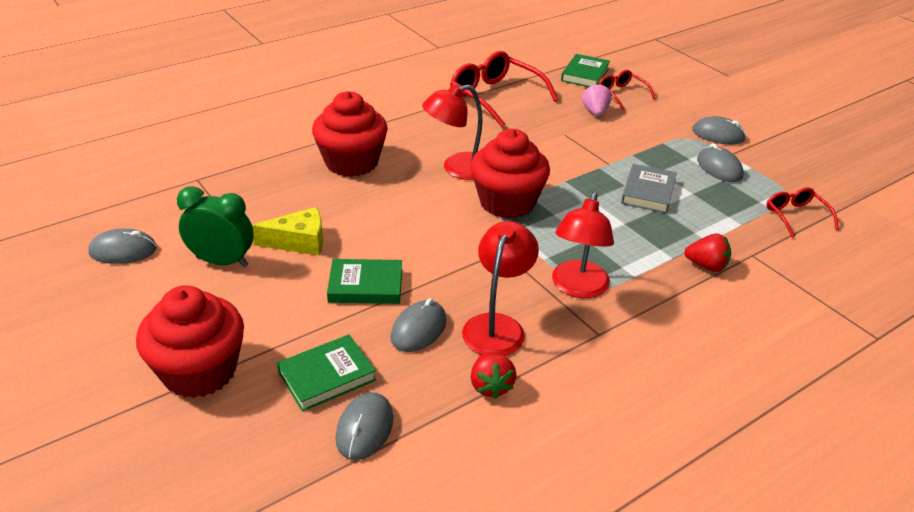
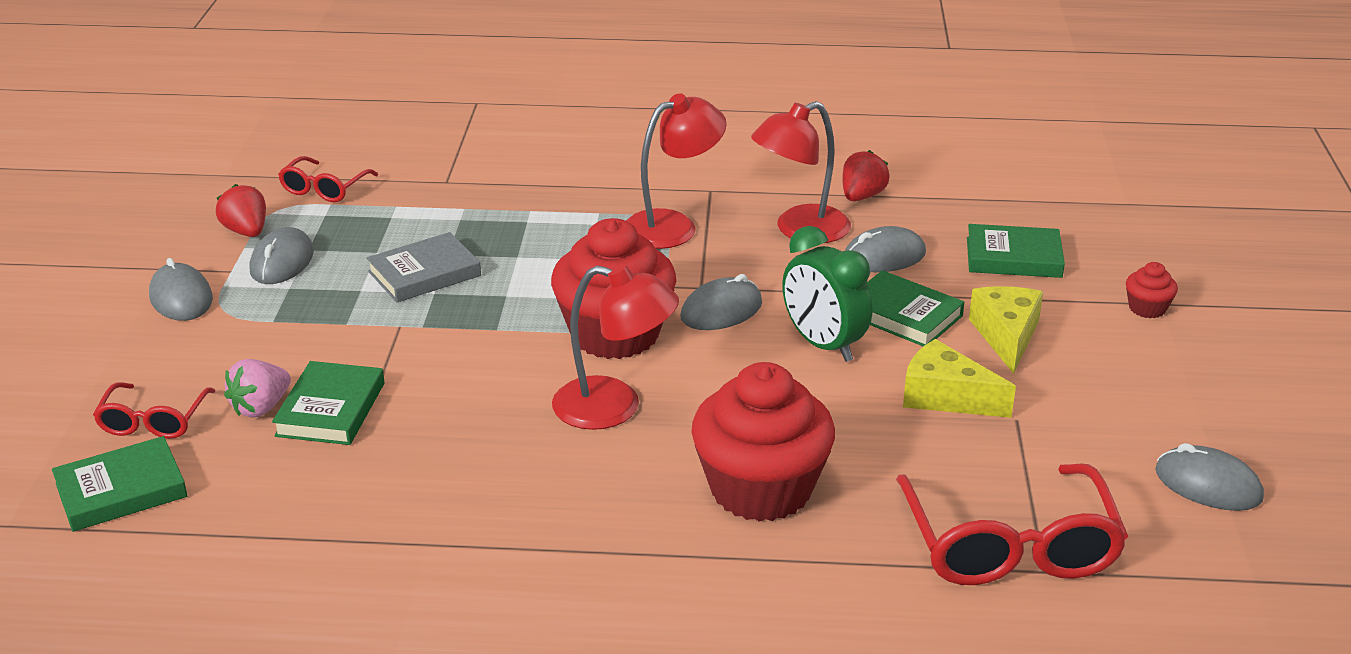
camera: 140 degrees left, 5 degrees down
red cupcake [136,285,244,398] -> red cupcake [1126,262,1178,318], size x0.42
green clock [177,186,254,267] -> green clock moved to [782,226,872,362]
grey mouse [335,392,393,460] -> grey mouse moved to [680,274,762,330]
red glasses [450,51,558,127] -> red glasses moved to [896,464,1128,585]
red strawberry [684,234,731,272] -> red strawberry moved to [216,184,266,237]
none -> green book [272,361,385,445]
none -> yellow cheese [969,286,1043,374]

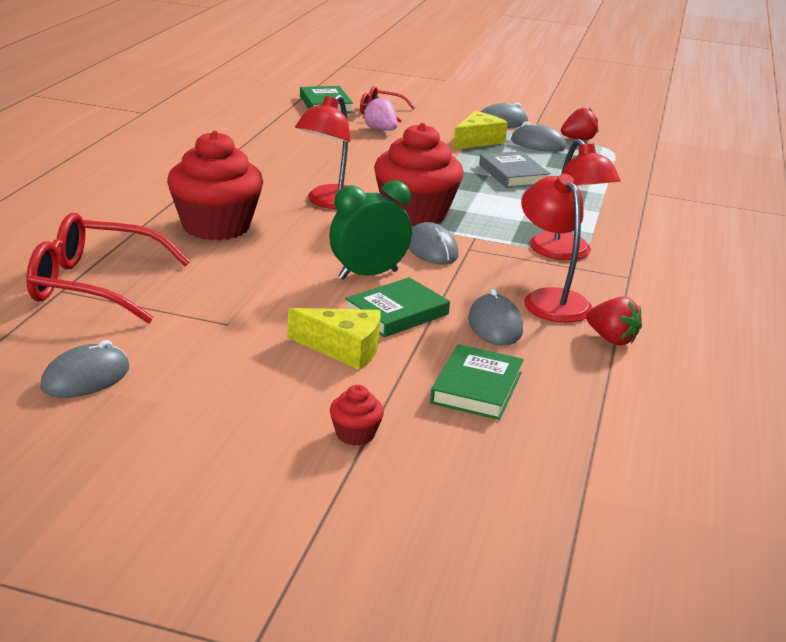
camera: 100 degrees right, 5 degrees down
green book [272,361,385,445] -> none
red glasses [278,156,378,202] -> none
yellow cheese [903,339,1016,418] -> yellow cheese moved to [453,111,508,150]

